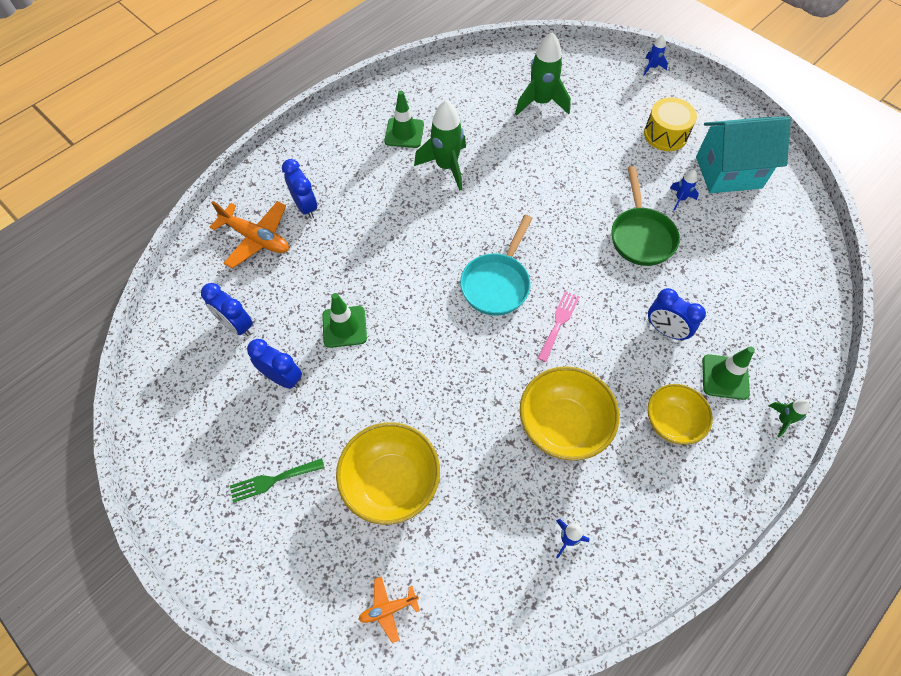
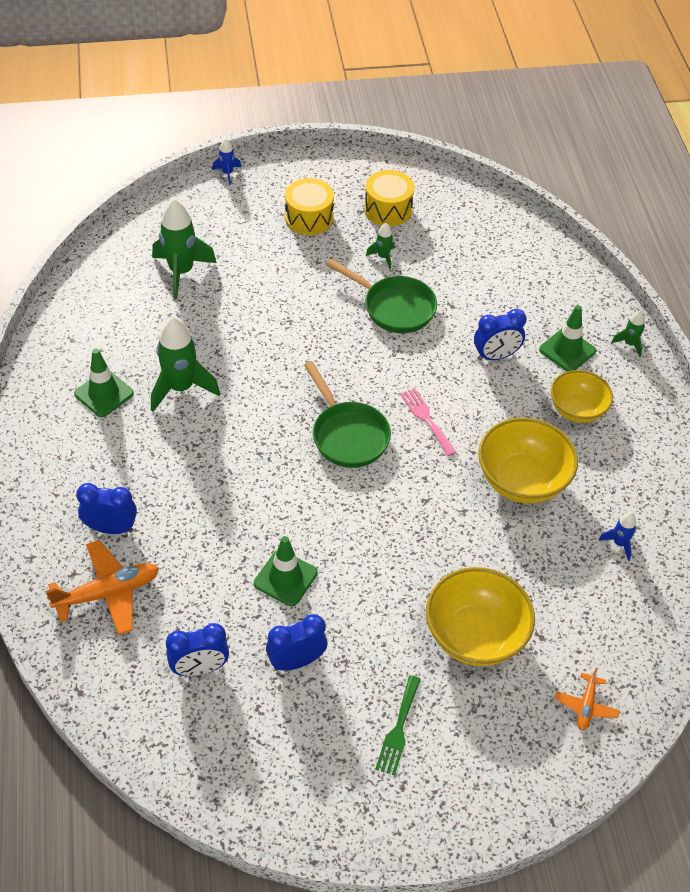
camera: 55 degrees left, 10 degrees down
turquoise pan [460,215,532,316] -> green pan [304,361,391,468]
blue rocket [670,170,699,211] -> green rocket [366,223,395,269]
turquoise house [696,116,791,193] -> yellow drum [364,170,414,226]

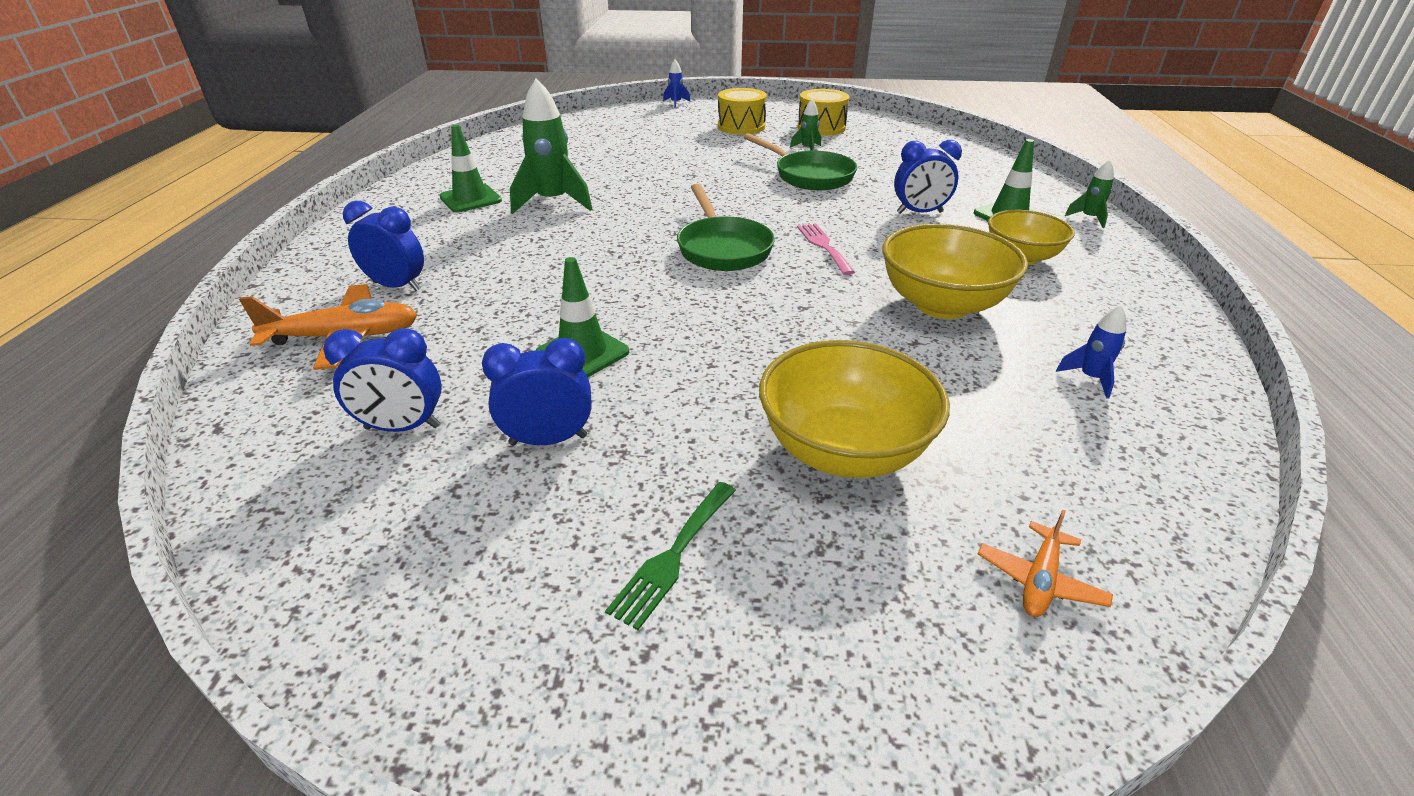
camera: 15 degrees right, 15 degrees down
green rocket [152,199,217,299] -> none

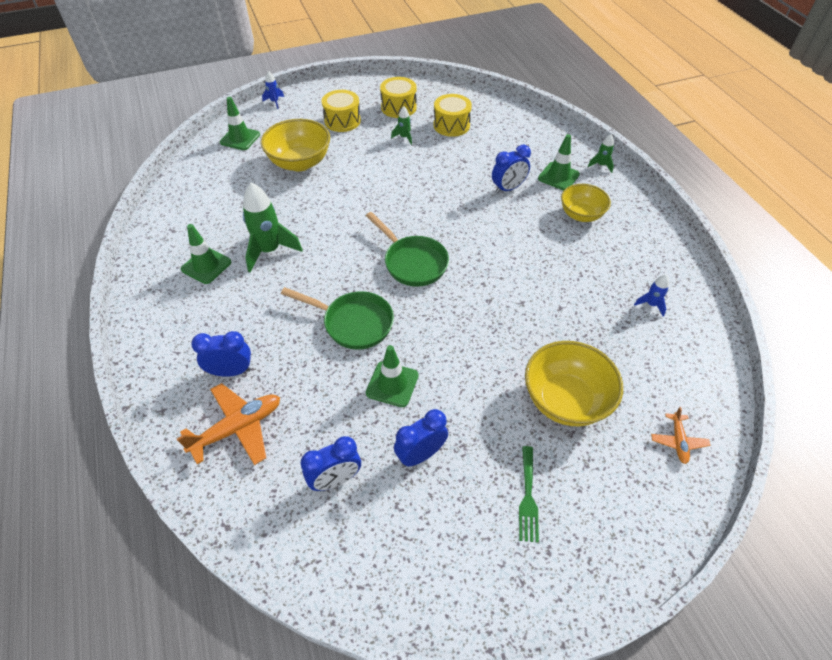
camera: 25 degrees left, 15 degrees up
green pan [744,133,857,190] -> green pan moved to [281,287,394,350]
pink fork [797,223,855,275] -> none
yellow bowl [882,224,1028,319] -> yellow bowl moved to [261,119,330,171]
none -> green traffic cone [220,97,260,150]
none -> yellow drum [434,94,472,137]

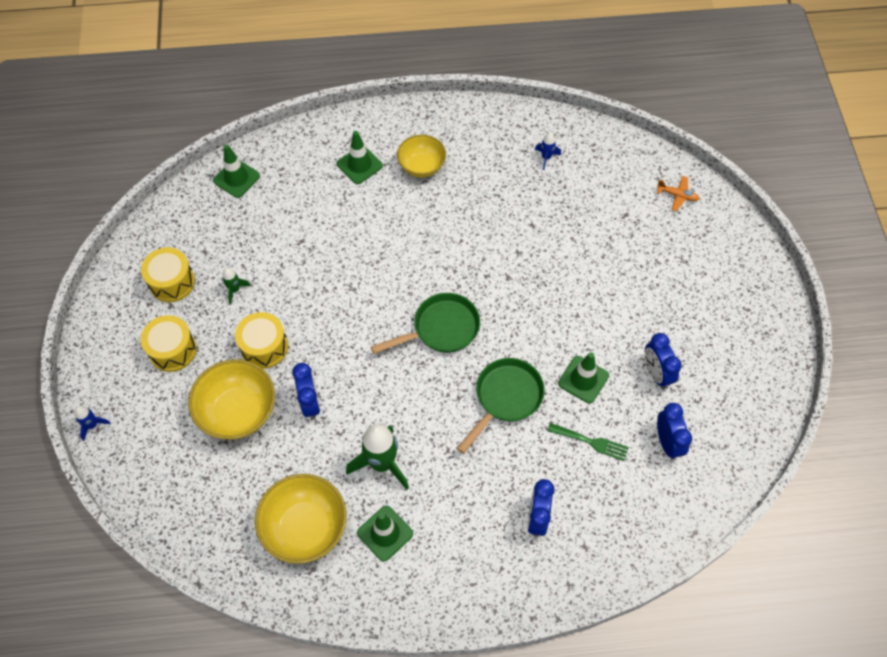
camera: 75 degrees left, 10 degrees up
orange plane [177,383,280,465] -> none
green traffic cone [220,97,260,150] -> green traffic cone moved to [213,144,260,198]
yellow drum [434,94,472,137] -> yellow drum moved to [235,312,288,369]
blue clock [492,145,531,194] -> blue clock moved to [292,363,320,419]
green fork [519,446,539,543] -> green fork moved to [547,423,629,461]
yellow bowl [525,341,623,426] -> yellow bowl moved to [255,474,347,564]
green rocket [588,134,614,173] -> none

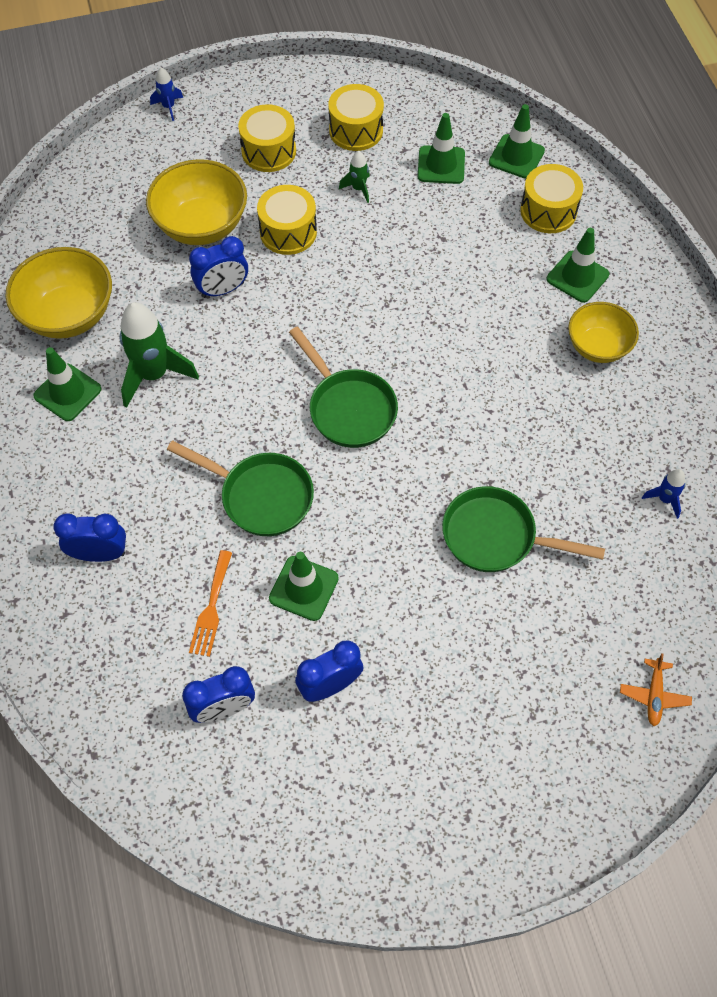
camera: 80 degrees right, 0 degrees up
green fork [547,423,629,461] -> orange fork [189,550,232,657]
none -> green traffic cone [418,113,465,184]
none -> green pan [442,486,605,572]
none -> yellow drum [520,164,583,233]

